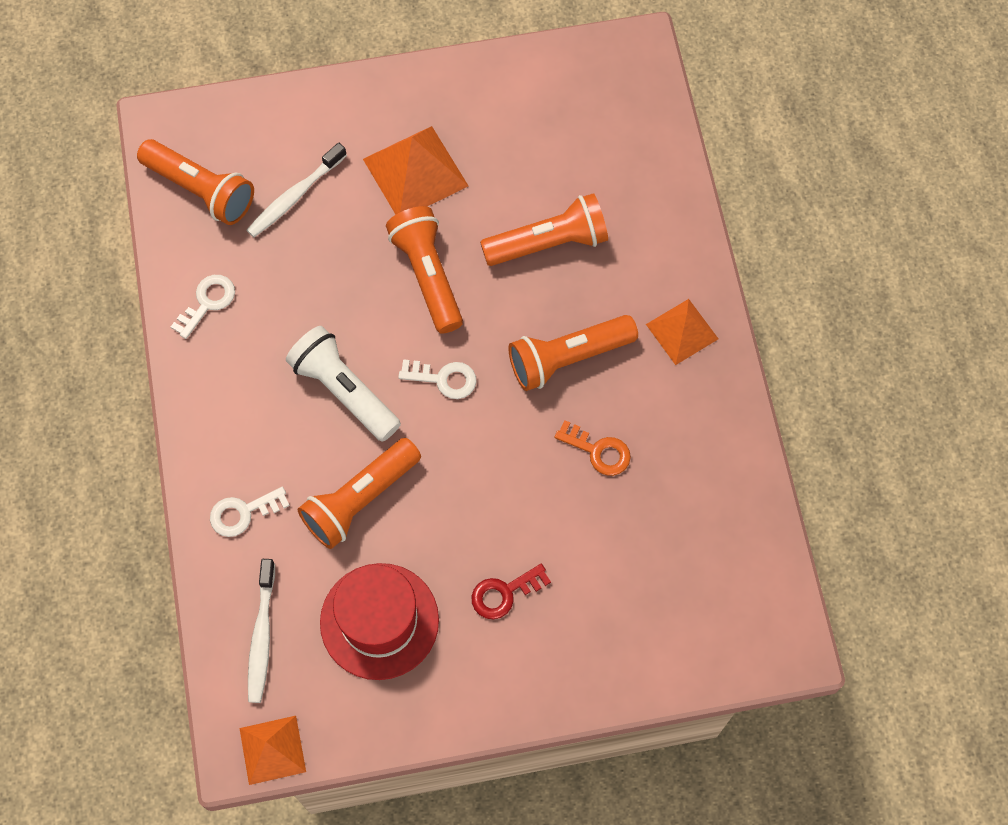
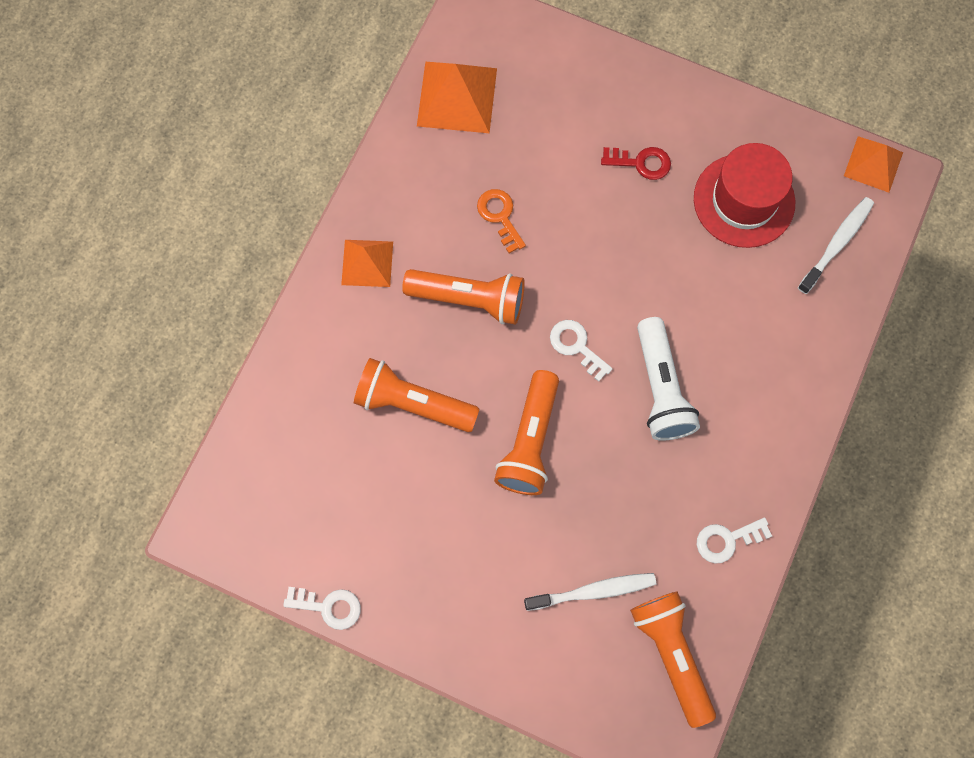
camera: 145 degrees left, 5 degrees up
white key [210,487,290,537] -> white key moved to [283,587,361,630]
orange flashlight [298,438,421,549] -> none
orange pyramid [363,126,468,214] -> orange pyramid moved to [417,62,497,133]

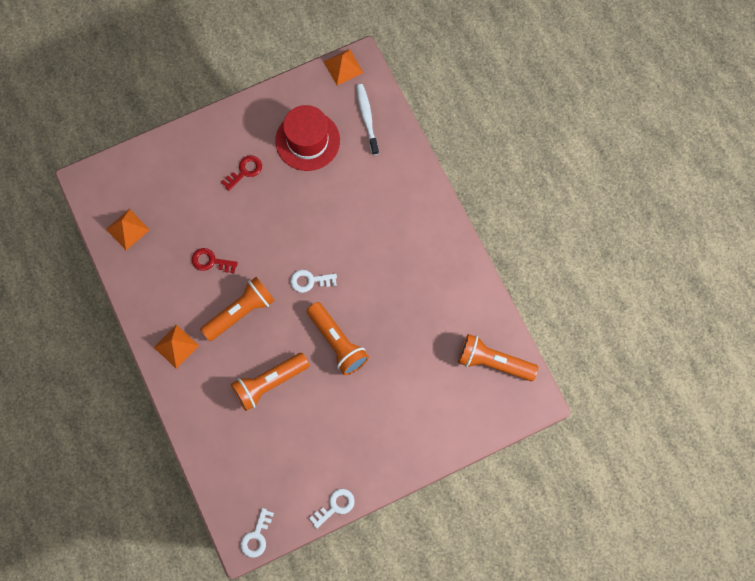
camera: 50 degrees left, 0 degrees up
orange pyramid [417,62,497,133] -> orange pyramid [106,209,149,250], size x0.64
orange key [477,189,526,253] -> red key [192,248,238,274]
white toothbrush [524,573,656,611] -> none
white flashlight [637,317,700,441] -> none
white key [697,517,772,563] -> white key moved to [241,508,274,558]

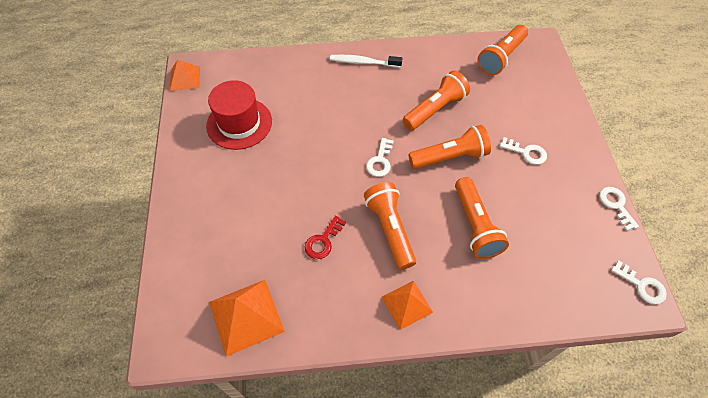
camera: 70 degrees left, 15 degrees down
orange pyramid [106,209,149,250] -> orange pyramid [209,280,285,357], size x1.56
red key [221,155,262,191] -> none
white toothbrush [356,84,379,155] -> white toothbrush moved to [330,55,403,68]
none -> orange flashlight [403,71,470,130]
none -> white key [500,137,547,165]

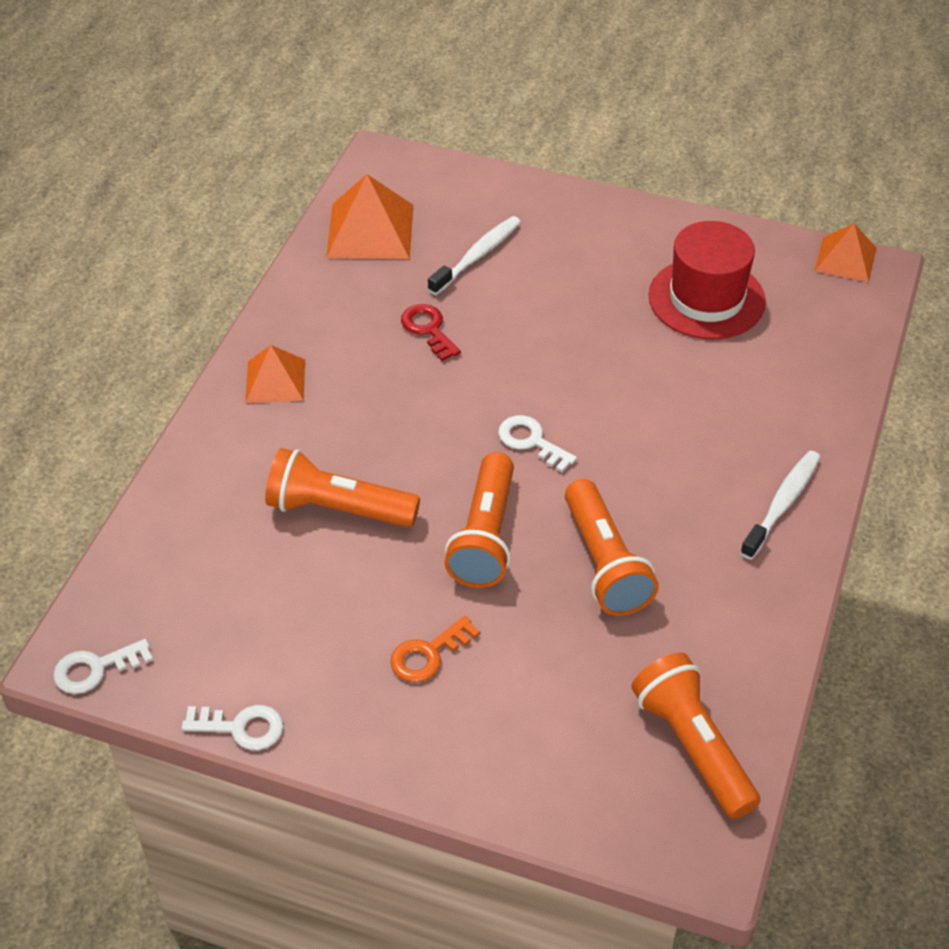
camera: 115 degrees right, 10 degrees down
orange flashlight [364,182,416,270] -> none
white key [500,137,547,165] -> orange key [390,616,480,682]
none -> white toothbrush [428,216,521,295]

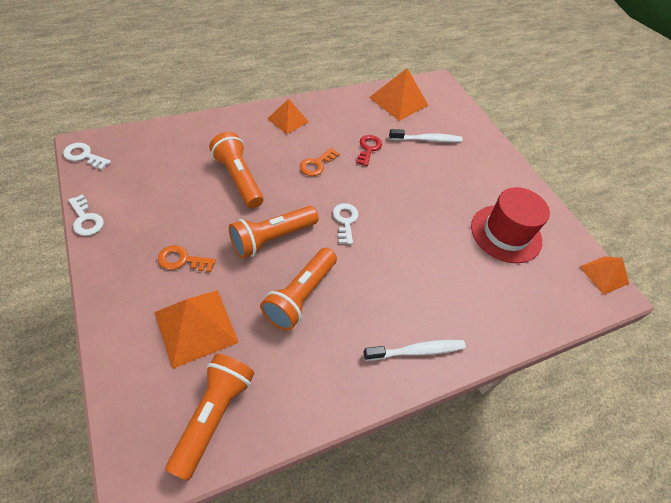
camera: 40 degrees right, 5 degrees up
none -> orange pyramid [155,290,239,369]
none -> orange key [300,148,340,176]

